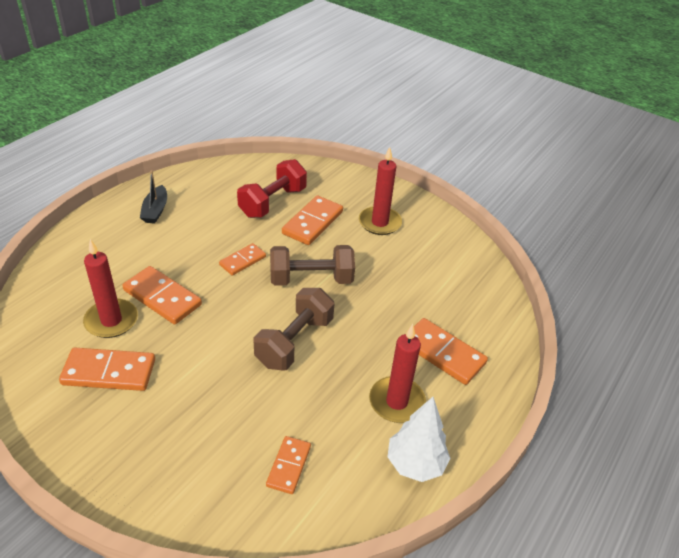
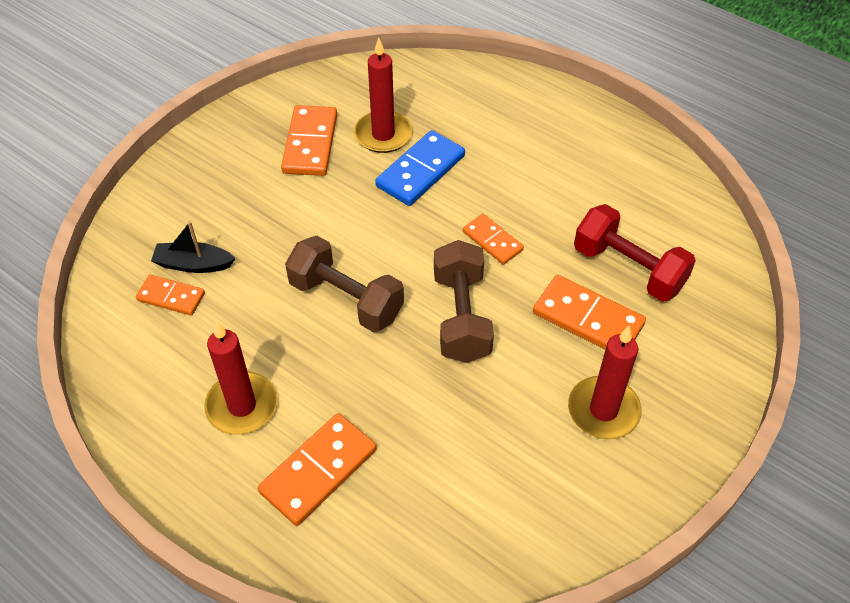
camera: 95 degrees right, 10 degrees up
orange domino [122,266,202,324] -> blue domino [375,130,465,206]
black boat [140,170,167,224] -> black boat moved to [151,221,236,273]
white tree [387,397,450,482] -> none

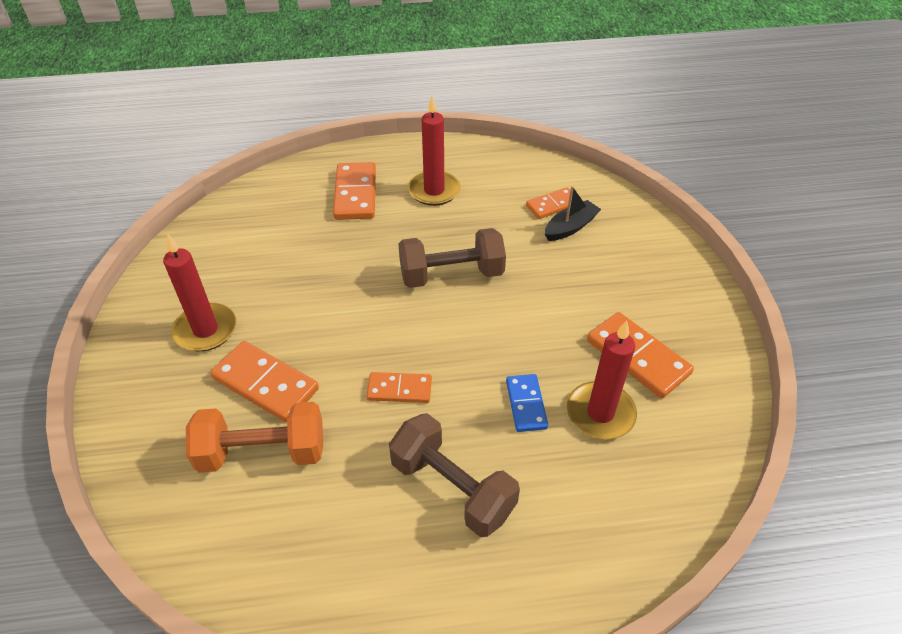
camera: 135 degrees right, 5 degrees down
blue domino [375,130,465,206] -> blue domino [506,374,548,432], size x0.62
brown dumbbell [434,240,494,363] -> brown dumbbell moved to [389,413,520,537]
orange domino [533,275,646,349] -> orange domino turned 45 degrees clockwise [210,341,319,422]
red dumbbell [574,204,696,302] -> orange dumbbell [186,402,323,473]

